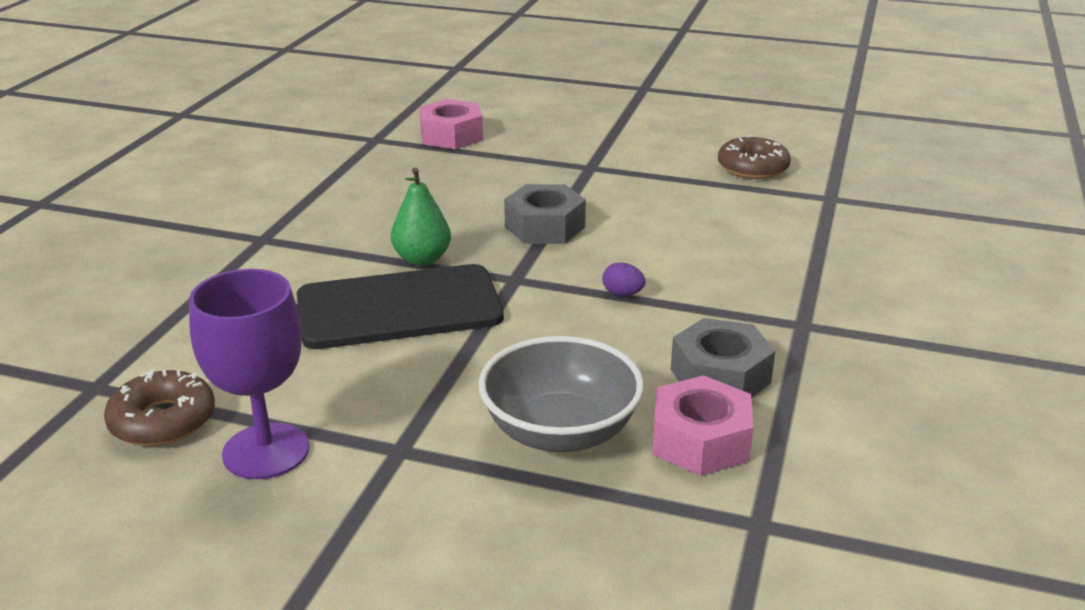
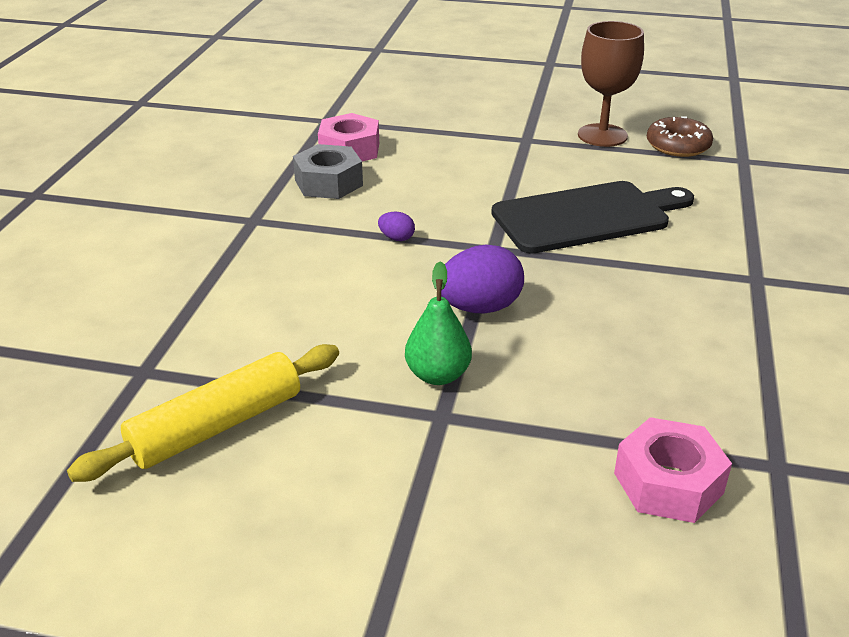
camera: 175 degrees right, 5 degrees up
purple goblet [189,269,309,479] -> brown goblet [578,21,644,147]
green pear [391,167,451,266] -> green pear moved to [405,261,472,385]
grey bowl [478,336,644,452] -> none
grey nut [504,184,586,244] -> purple egg [441,245,524,313]
brown donut [718,135,791,179] -> yellow rolling pin [67,344,339,482]

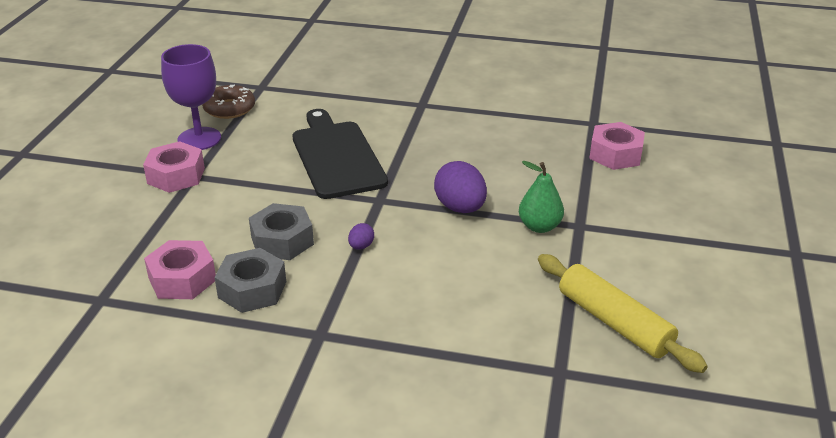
camera: 90 degrees left, 0 degrees up
brown goblet [578,21,644,147] -> purple goblet [161,44,221,150]
none -> pink nut [143,141,205,193]
none -> grey nut [249,203,314,260]

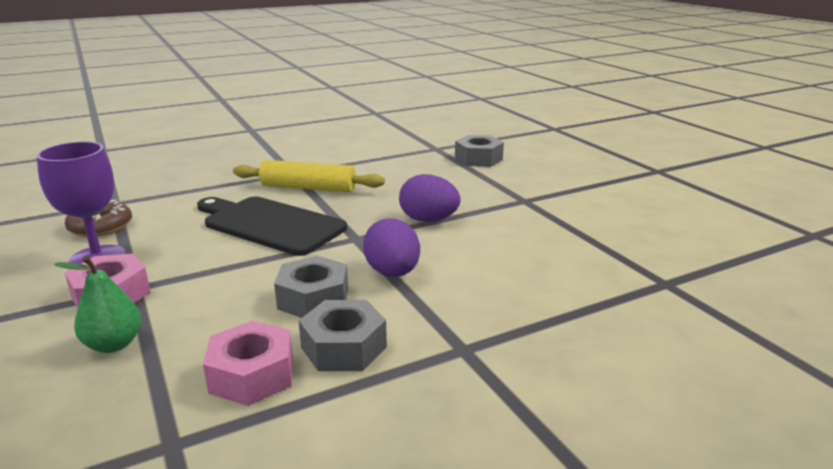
camera: 40 degrees left, 10 degrees down
purple egg [348,223,374,250] -> purple egg [363,218,420,277], size x2.11
green pear [519,161,564,233] -> green pear moved to [54,256,141,353]
yellow rolling pin [538,254,708,373] -> yellow rolling pin moved to [233,160,385,192]
pink nut [589,122,645,170] -> grey nut [455,135,504,167]

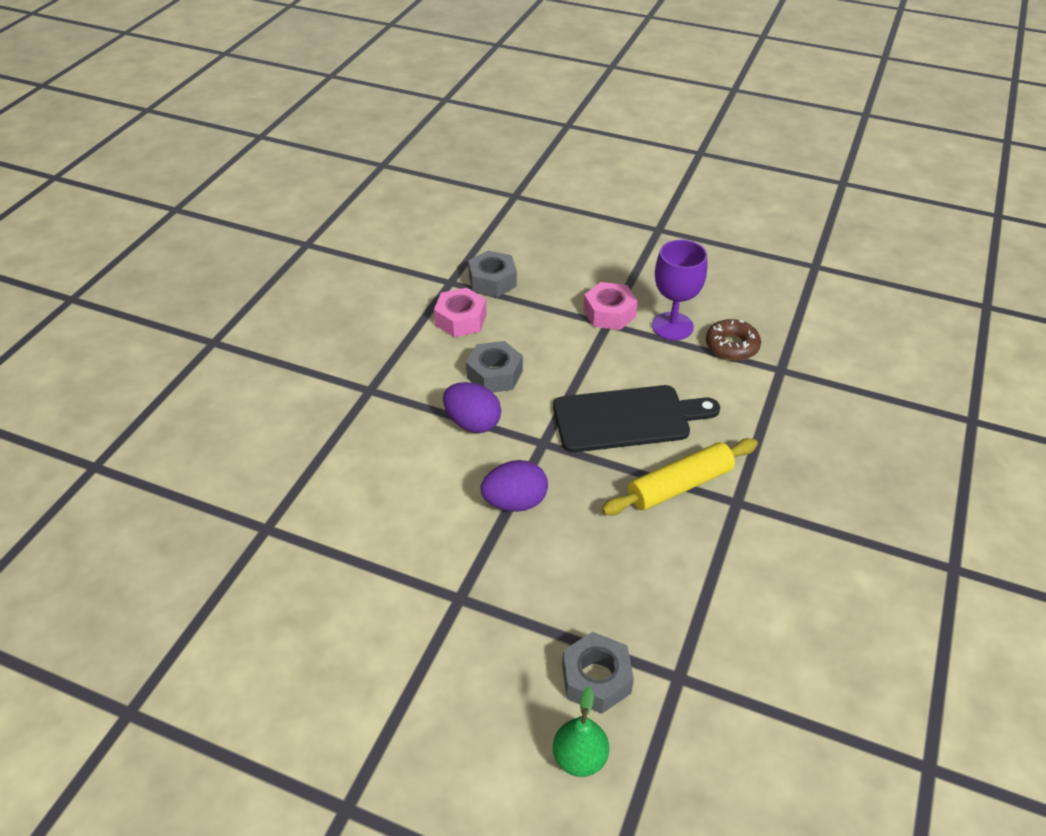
camera: 140 degrees right, 20 degrees up
green pear [54,256,141,353] -> green pear moved to [553,686,609,777]
grey nut [299,300,387,371] -> grey nut moved to [468,250,517,297]

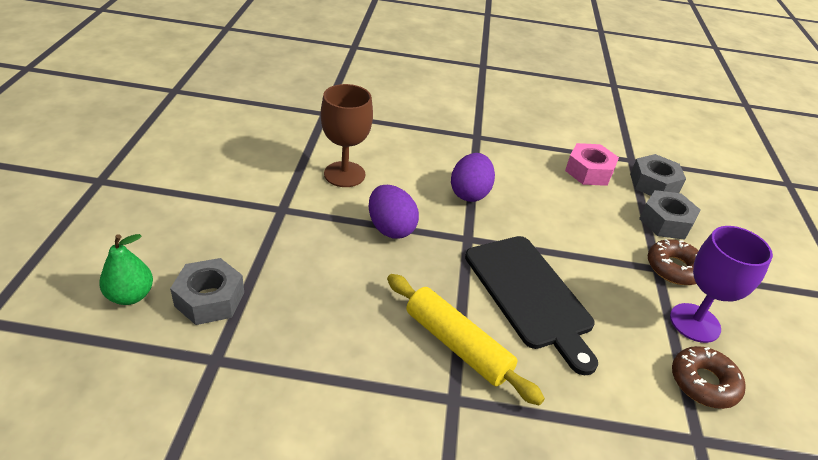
camera: 70 degrees right, 5 degrees down
grey nut [466,341,523,393] -> grey nut moved to [639,190,701,240]
pink nut [583,282,638,330] -> brown donut [648,239,699,285]
none -> brown goblet [321,84,373,187]

